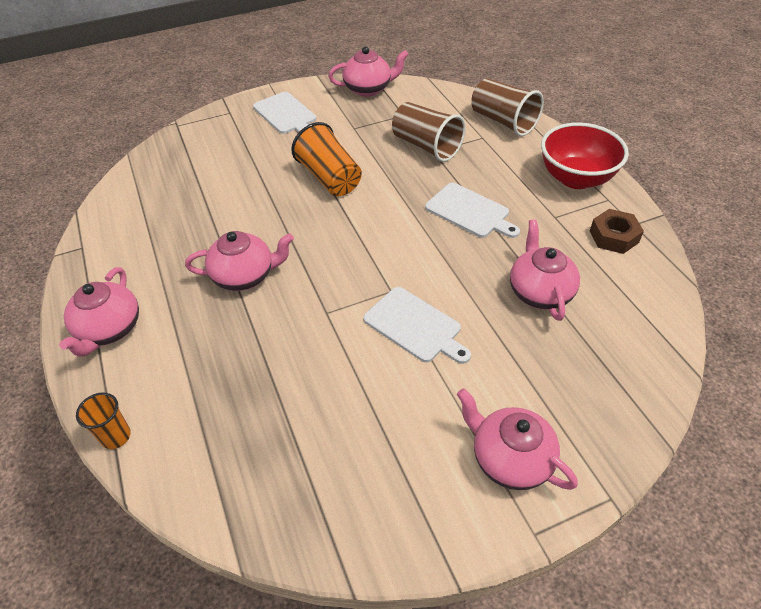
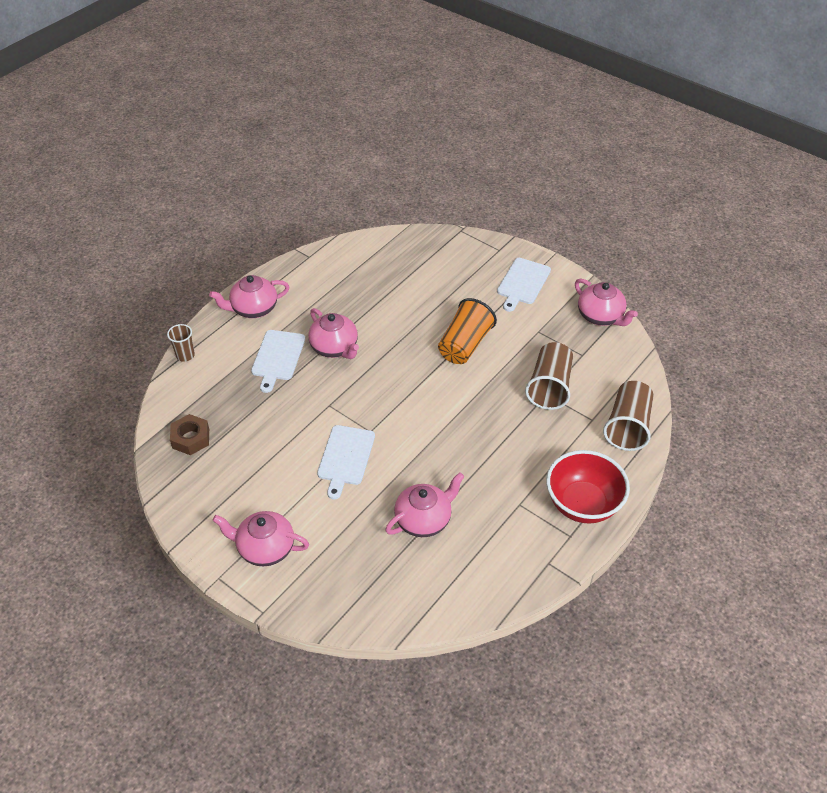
camera: 60 degrees right, 0 degrees up
orange cup [76,392,131,449] -> brown cup [167,324,195,362]
white cutting board [425,183,520,238] -> white cutting board moved to [251,330,305,393]
pink teapot [457,388,578,490] -> pink teapot turned 90 degrees counterclockwise [212,511,309,567]
brown nut [590,209,644,254] -> brown nut moved to [170,414,209,455]

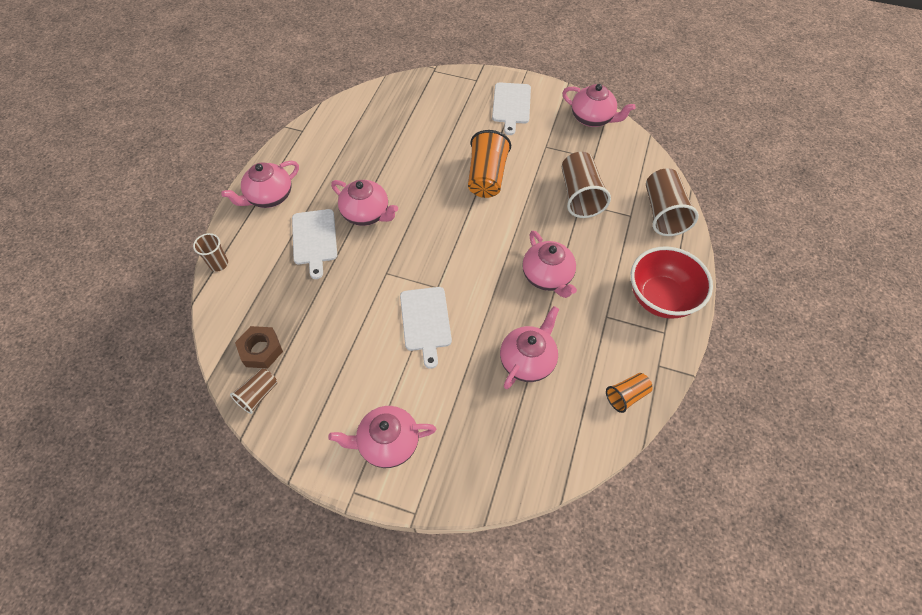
camera: 20 degrees left, 10 degrees up
none -> brown cup [230,368,277,414]
none -> pink teapot [522,231,577,298]
none -> orange cup [606,373,653,413]

